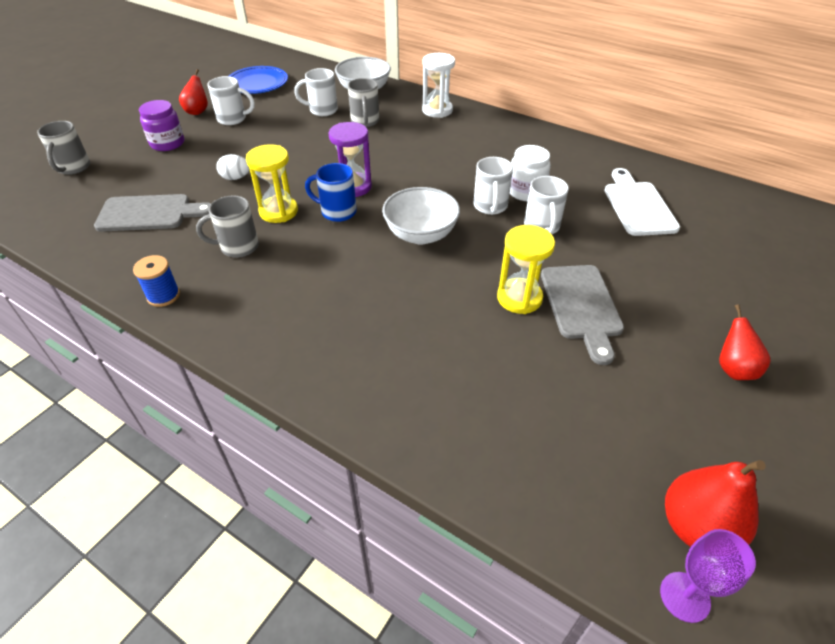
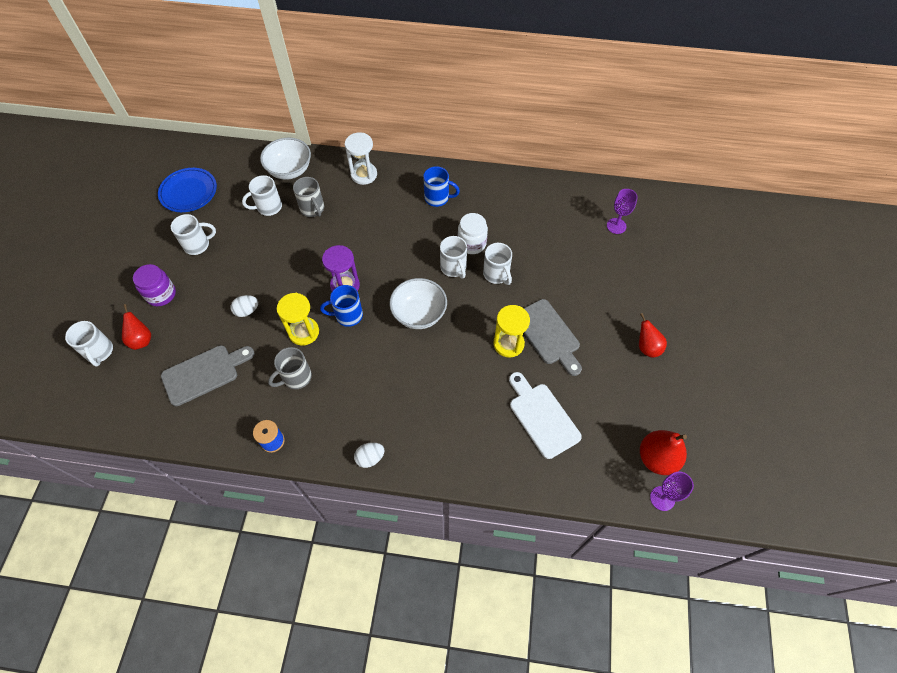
camera: 25 degrees left, 15 degrees up
grey mug [37,121,90,175] -> white mug [65,321,113,367]
red pear [179,69,208,115] -> red pear moved to [122,304,151,350]
white cutting board [605,168,680,236] -> white cutting board moved to [509,372,582,459]
none -> white egg [354,442,385,468]
none -> blue mug [423,166,460,207]
none -> purple goblet [607,189,638,234]

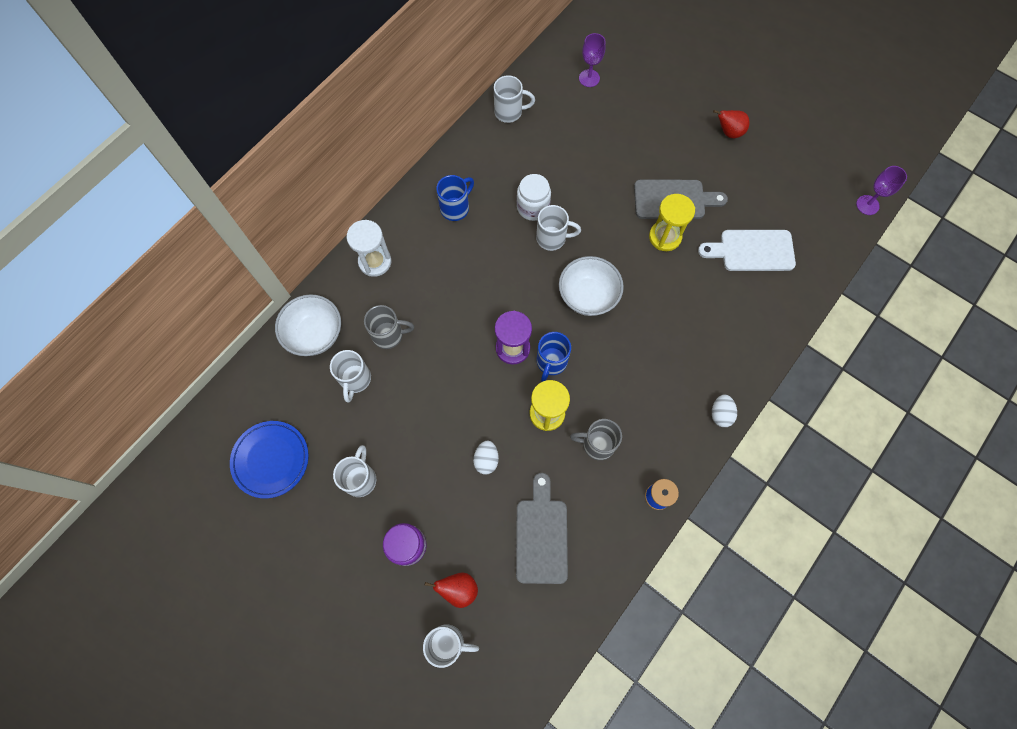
camera: 60 degrees left, 10 degrees up
grey mug [268,347,312,389] -> grey mug turned 105 degrees clockwise [570,419,622,460]
white mug [483,243,512,285] -> white mug moved to [494,75,535,123]
red pear [640,430,687,475] -> none

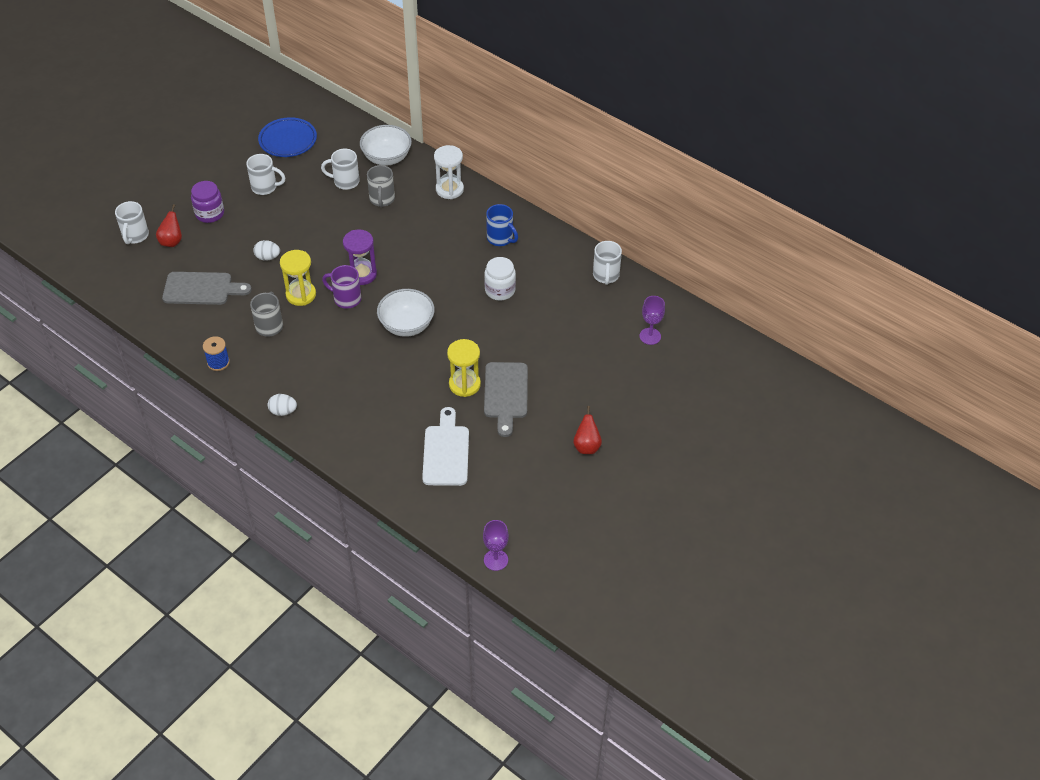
camera: 90 degrees right, 20 degrees down
white mug [536,205,581,251] -> none
blue mug [537,332,571,382] -> purple mug [322,265,361,309]

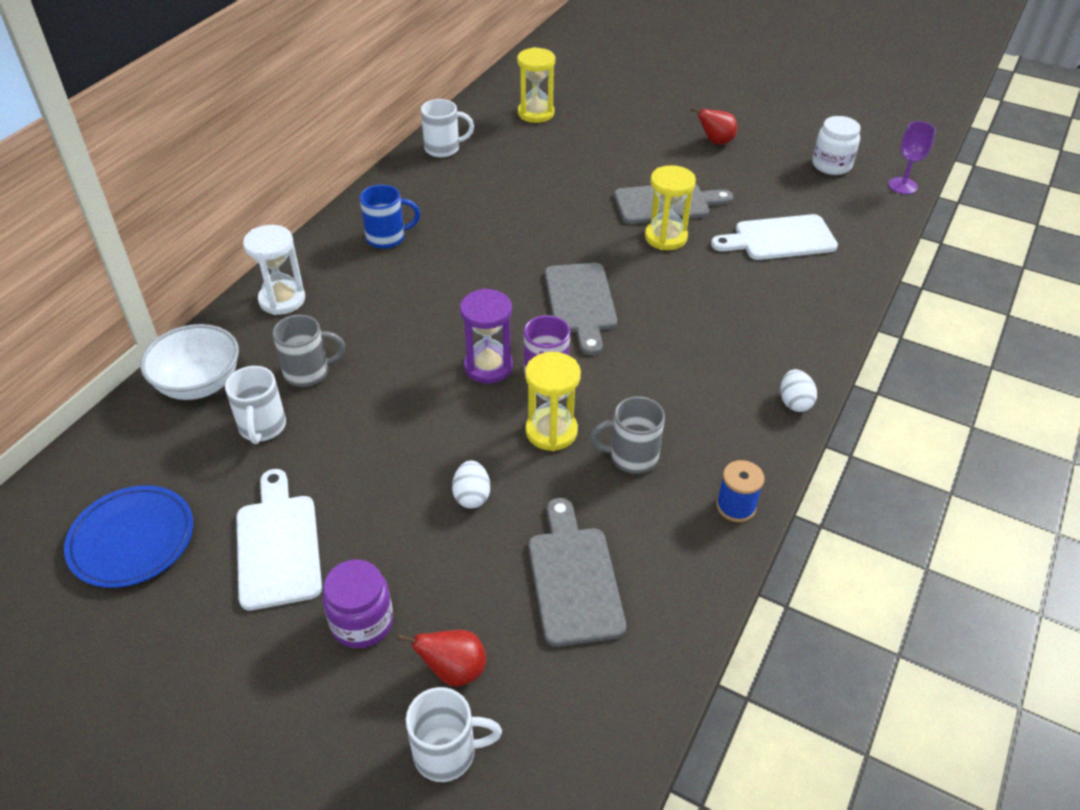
camera: 100 degrees left, 5 degrees down
white mug [246,154,285,195] -> white cutting board [237,469,322,611]
white bowl [377,289,435,337] -> grey cutting board [545,263,617,355]
white jar [484,257,516,301] -> white jar moved to [812,116,861,175]
blue mug [486,204,518,246] -> blue mug turned 45 degrees clockwise [360,185,420,249]
purple goblet [639,296,665,345] -> yellow hourglass [517,47,555,123]

